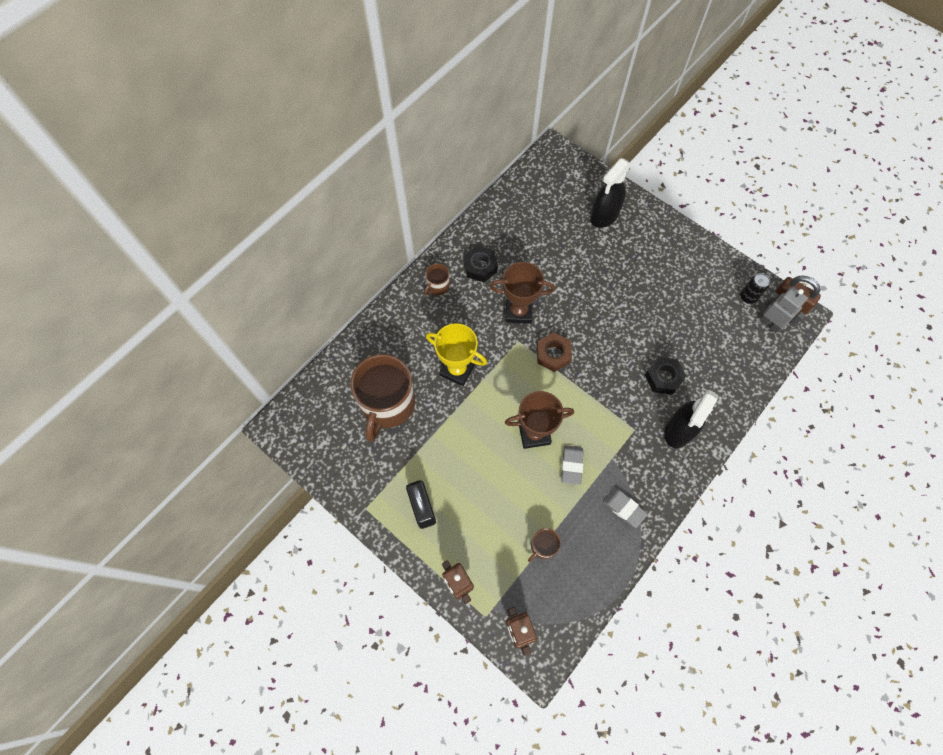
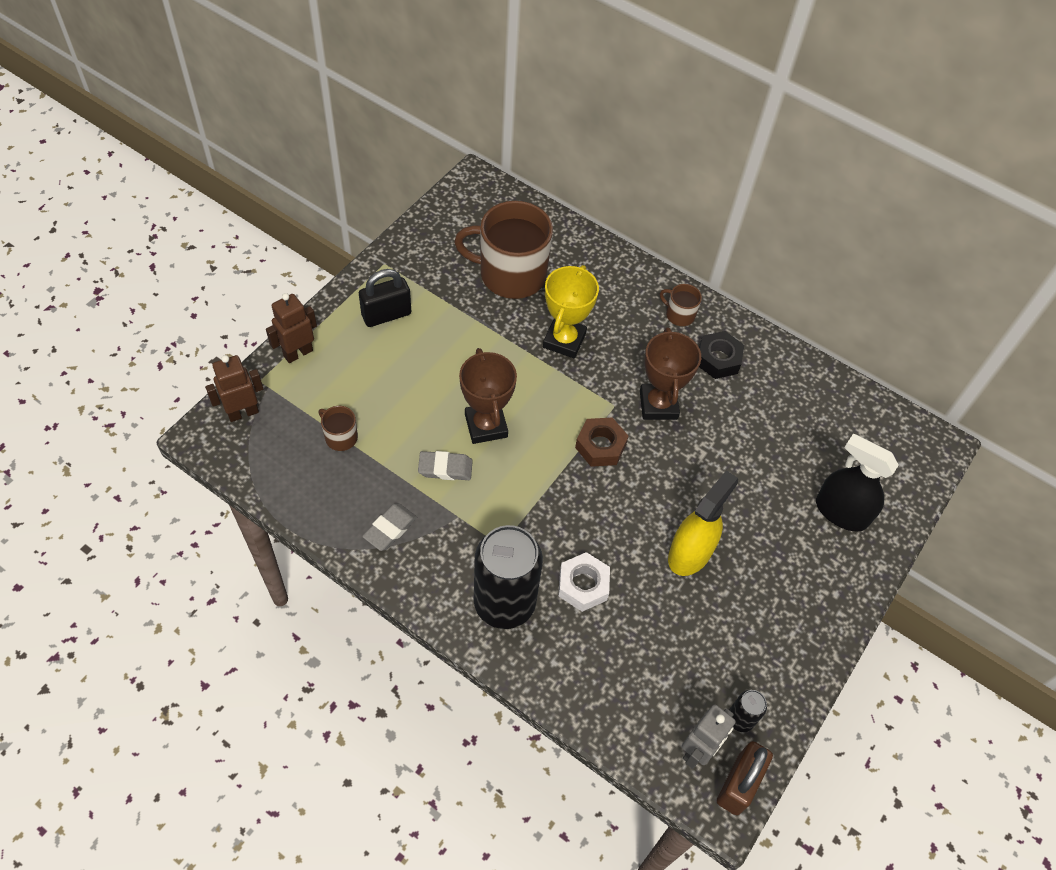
camera: 80 degrees right, 10 degrees down
black nut [645,357,686,395] -> white nut [558,552,610,612]
black spray bottle [664,390,719,448] -> black can [474,525,543,629]
none -> yellow spray bottle [668,470,738,576]

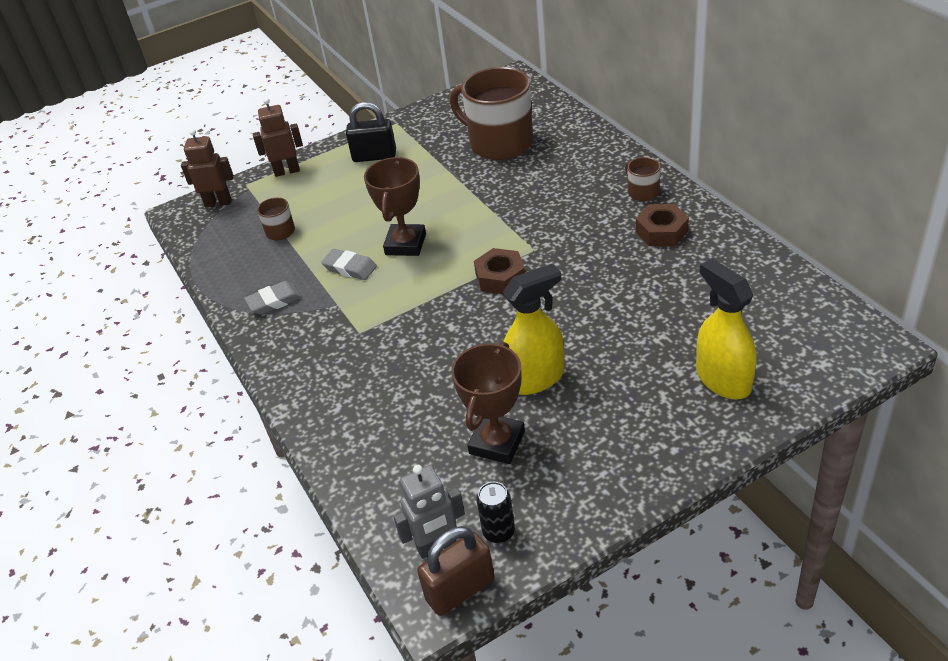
camera: 35 degrees right, 15 degrees down
black can [474,525,543,629] -> none
yellow trophy [543,265,599,358] -> none
white nut [558,552,610,612] -> none
brown trophy [640,327,701,420] -> brown trophy moved to [451,342,525,464]
black nut [699,331,744,379] -> brown nut [636,204,689,246]
black spray bottle [816,434,899,532] -> yellow spray bottle [696,259,757,399]

